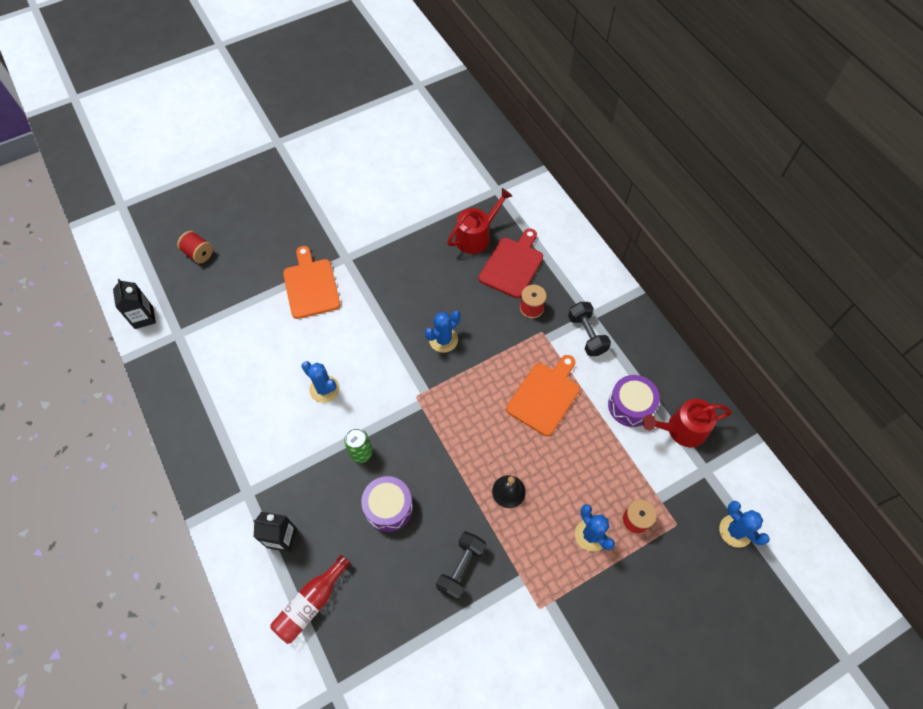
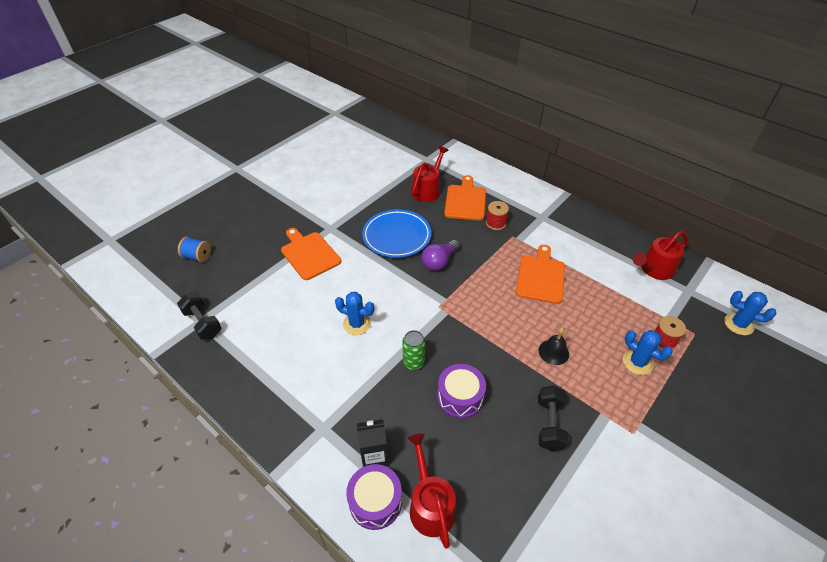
camera: 20 degrees left, 15 degrees down
black carton [113,279,156,329] -> none
red spool [177,231,213,263] -> blue spool [178,237,211,262]
red bottle [271,555,351,644] -> red watering can [408,433,456,549]
blue cactus [425,311,460,353] -> purple light bulb [422,240,460,271]
red cutting board [479,229,543,298] -> orange cutting board [444,175,486,220]
black dumbbell [568,302,611,356] -> black dumbbell moved to [177,293,222,340]
purple drum [608,375,660,427] -> purple drum moved to [346,464,402,530]
none -> blue plate [362,209,431,258]

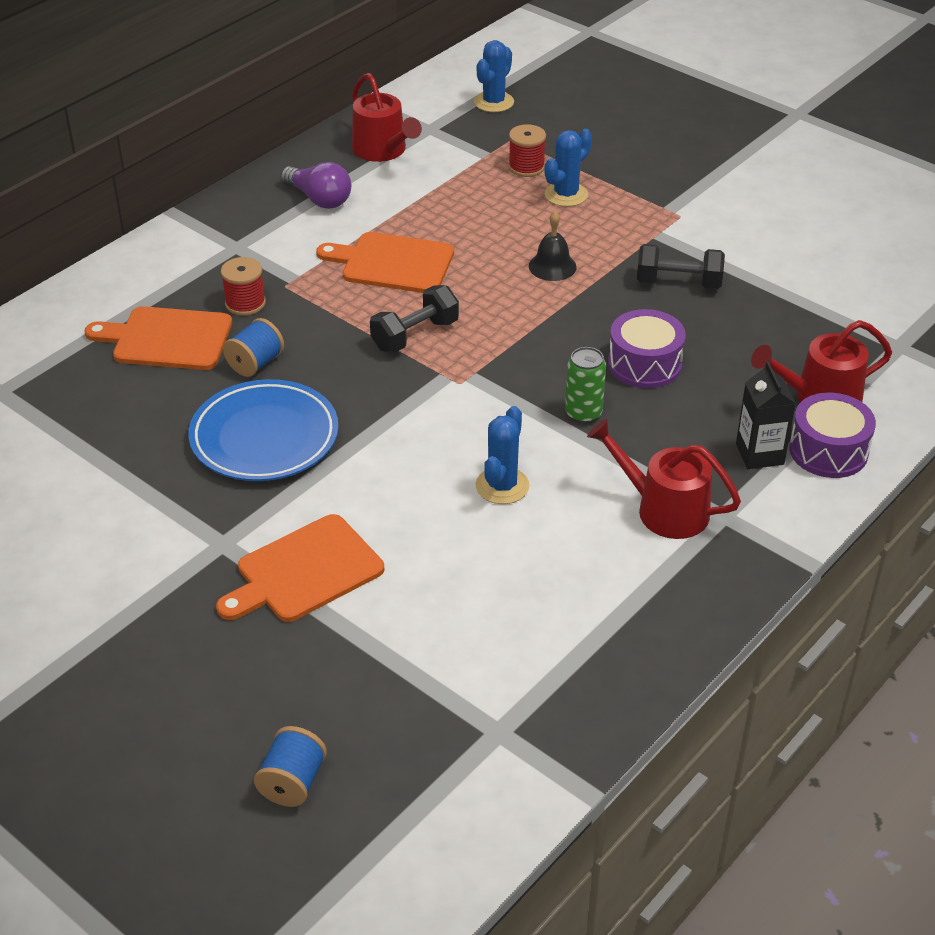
camera: 90 degrees left, 5 degrees down
black dumbbell [177,293,222,340] -> black dumbbell moved to [370,285,459,353]
red watering can [412,146,449,202] -> red watering can moved to [587,419,741,539]
purple light bulb [422,240,460,271] -> purple light bulb moved to [280,162,351,209]
none -> blue spool [223,318,284,377]

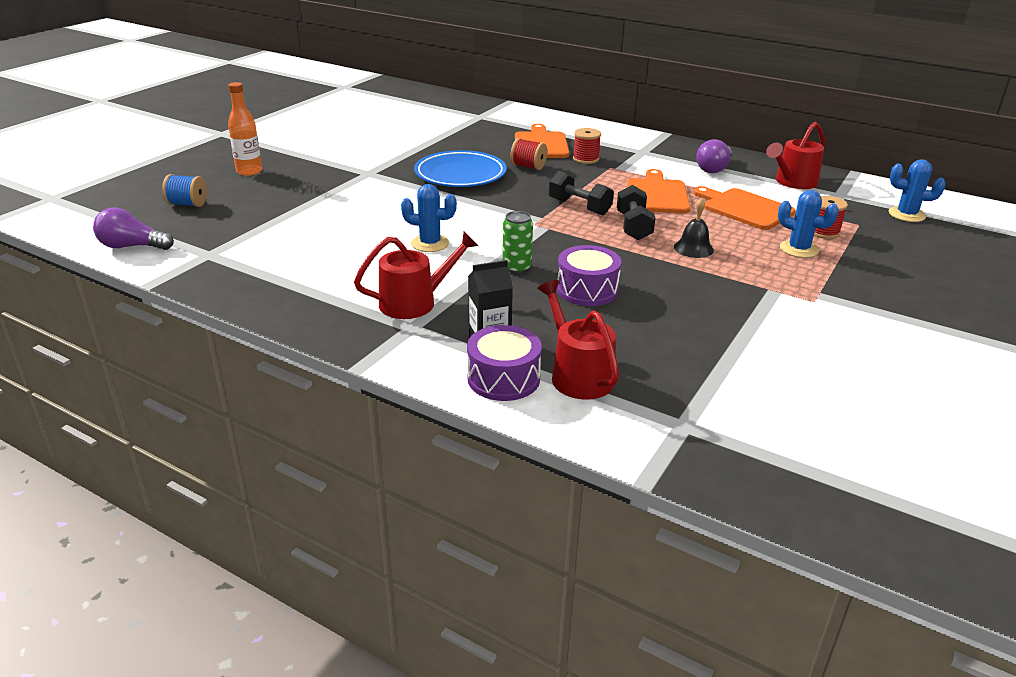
camera: 80 degrees right, 10 degrees down
orange cutting board [216,514,384,622] -> orange cutting board moved to [693,186,795,230]
blue spool [223,318,284,377] -> red spool [510,138,547,170]
red watering can [587,419,741,539] -> red watering can turned 45 degrees clockwise [354,232,479,319]
black dumbbell [637,244,725,289] -> black dumbbell moved to [617,185,656,240]
none -> purple light bulb [93,207,174,250]
none -> orange bottle [228,82,262,176]

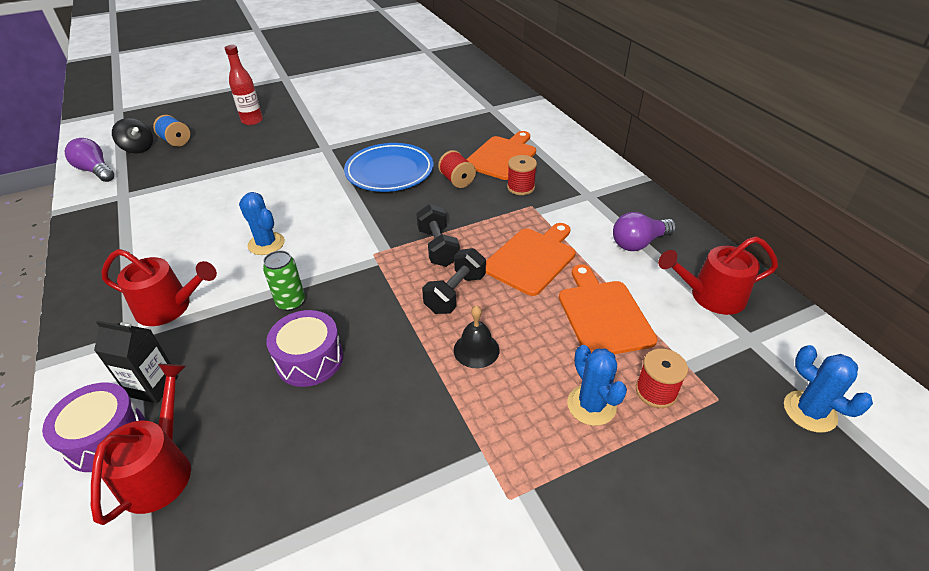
camera: 35 degrees right, 10 degrees up
orange bottle [228,82,262,176] -> red bottle [225,45,263,125]
none -> black spinning top [112,118,153,154]

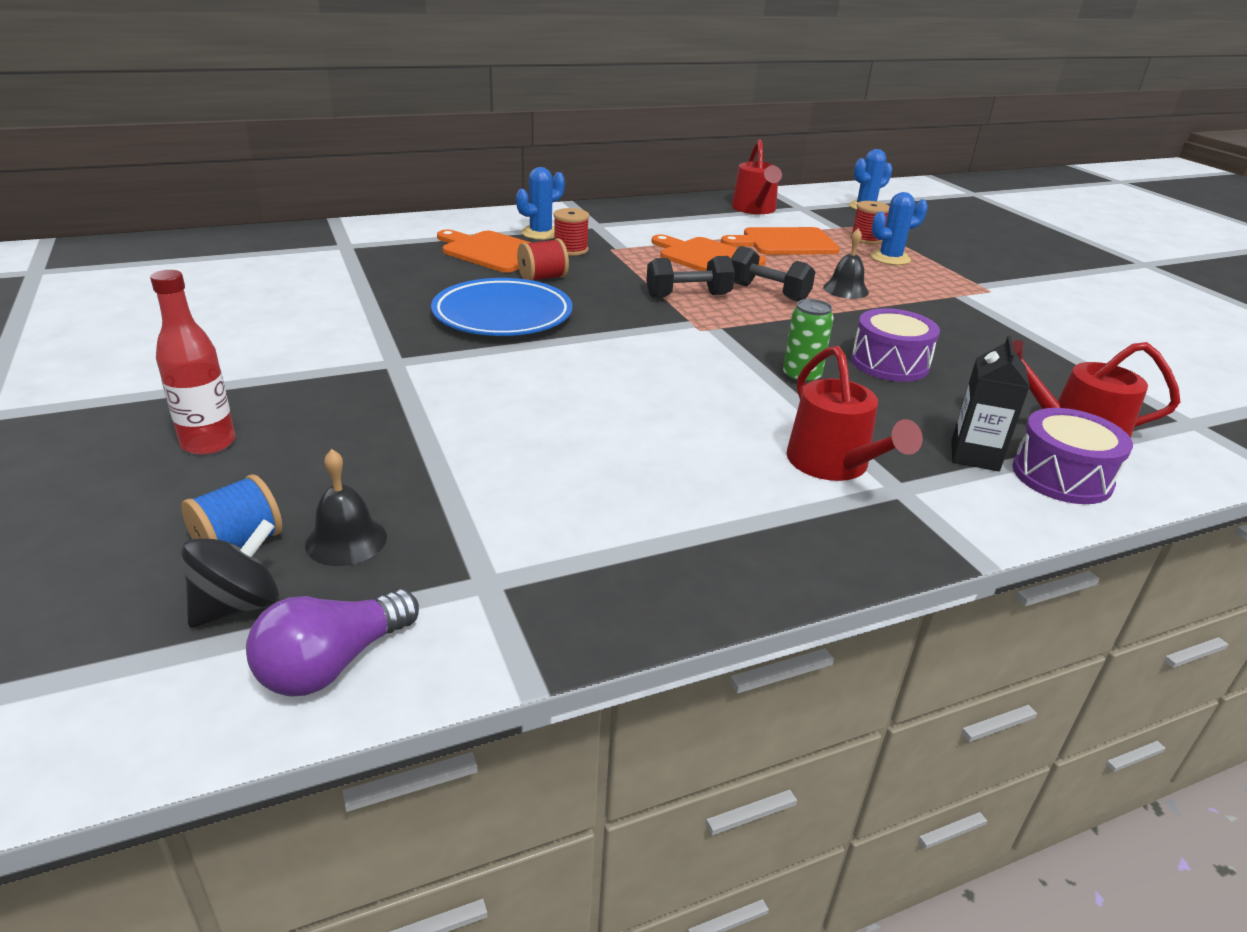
camera: 90 degrees left, 10 degrees down
red watering can [102,249,217,326] -> red watering can turned 150 degrees clockwise [786,346,923,481]
blue cactus [239,192,285,255] -> blue cactus moved to [516,167,565,240]
purple light bulb [613,212,676,251] -> none
none -> black bell [305,449,387,566]

